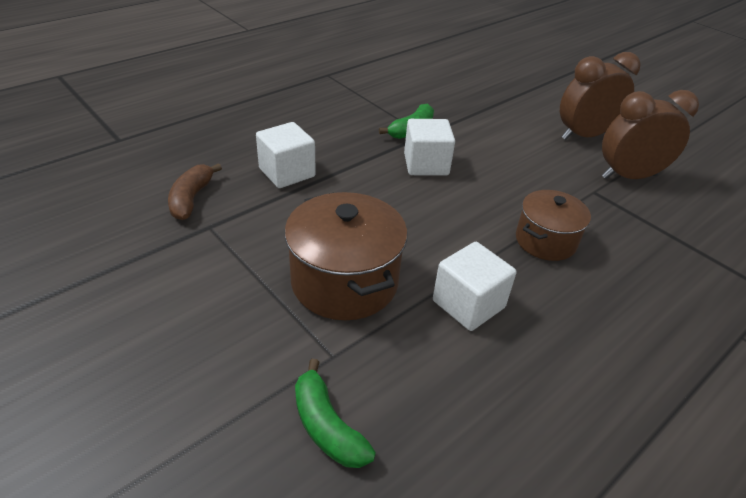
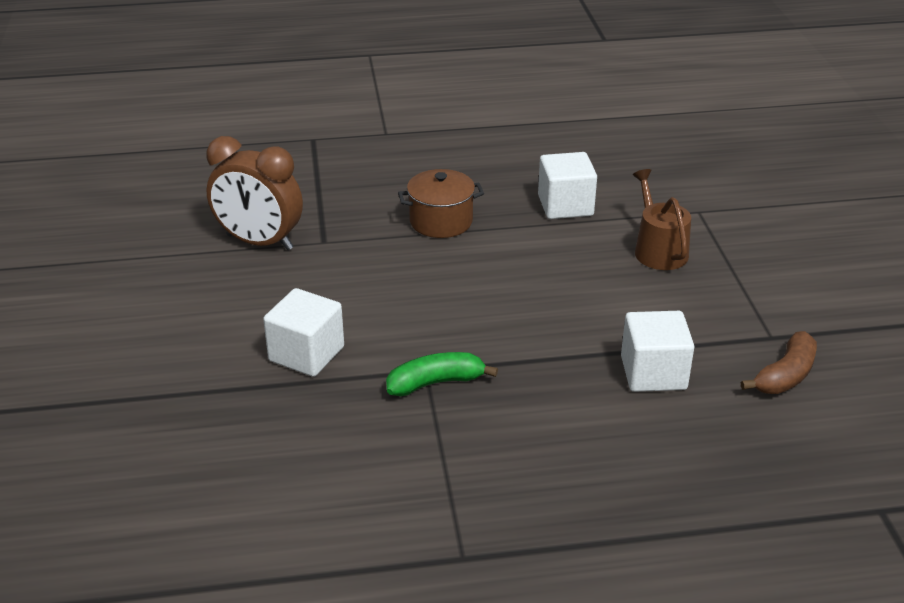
camera: 145 degrees left, 5 degrees down
brown pot [284,192,407,320] -> brown watering can [633,169,691,270]
green banana [295,359,376,468] -> none
white cube [404,119,455,175] -> white cube moved to [263,288,344,377]
brown clock [560,52,641,140] -> none

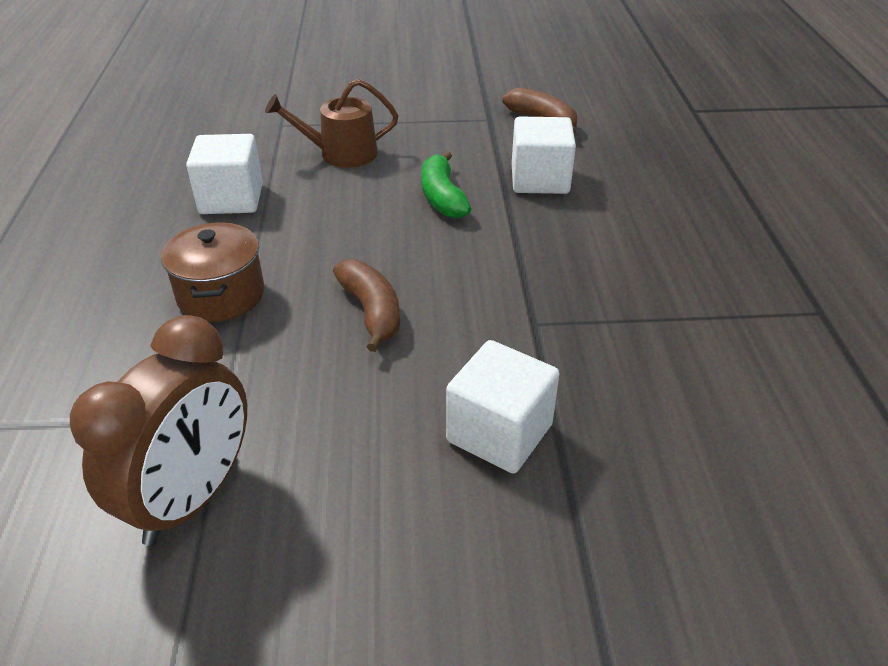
camera: 85 degrees left, 5 degrees up
green banana [386,352,498,396] -> green banana moved to [421,151,471,218]
none -> brown banana [333,260,400,352]

